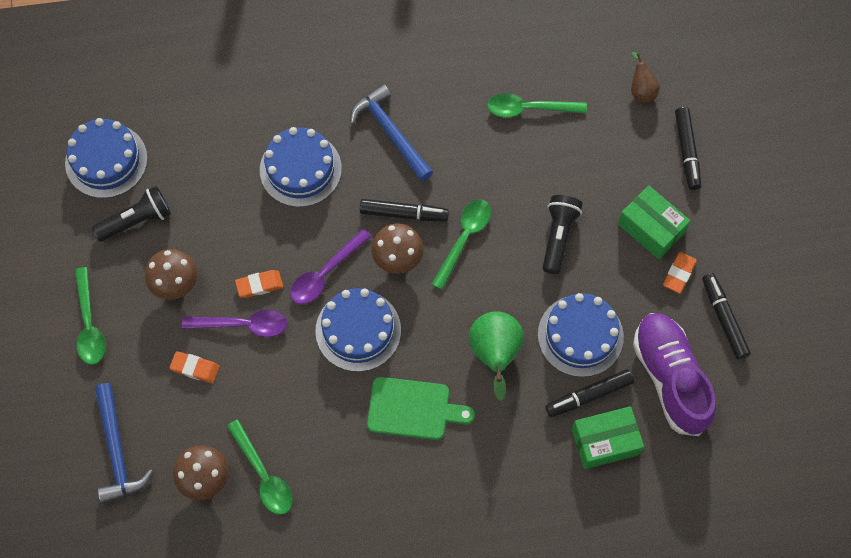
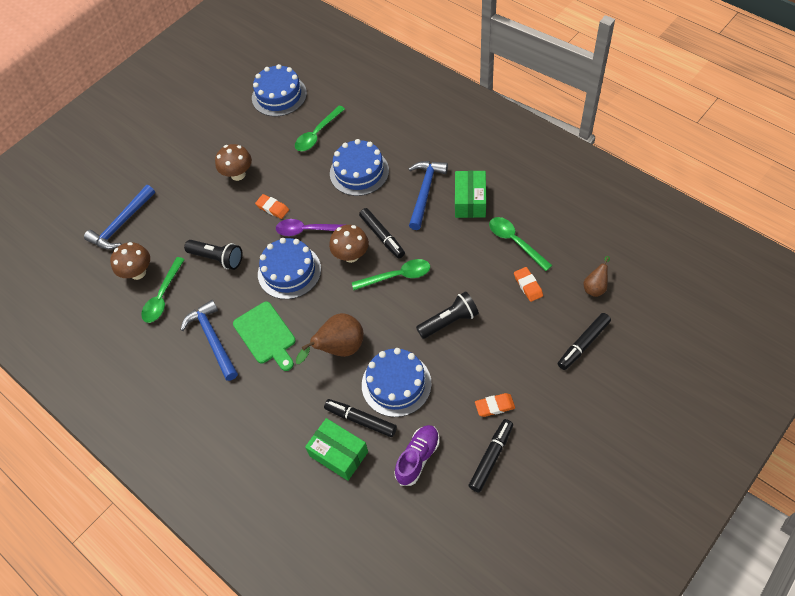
camera: 55 degrees right, 10 degrees down
green spoon [75,267,106,364] -> green spoon moved to [295,105,345,151]
black flashlight [92,186,171,242] -> black flashlight moved to [184,240,243,270]
orange eraser [170,351,220,383] -> orange eraser moved to [514,267,543,302]
purple spoon [182,310,287,337] -> none
green pear [469,311,524,401] -> brown pear [296,313,364,364]
green box [618,185,690,259] -> green box moved to [455,171,486,218]
purple shoe [633,313,716,436] -> purple shoe [394,425,439,486], size x0.61
none -> blue hammer [181,300,238,381]

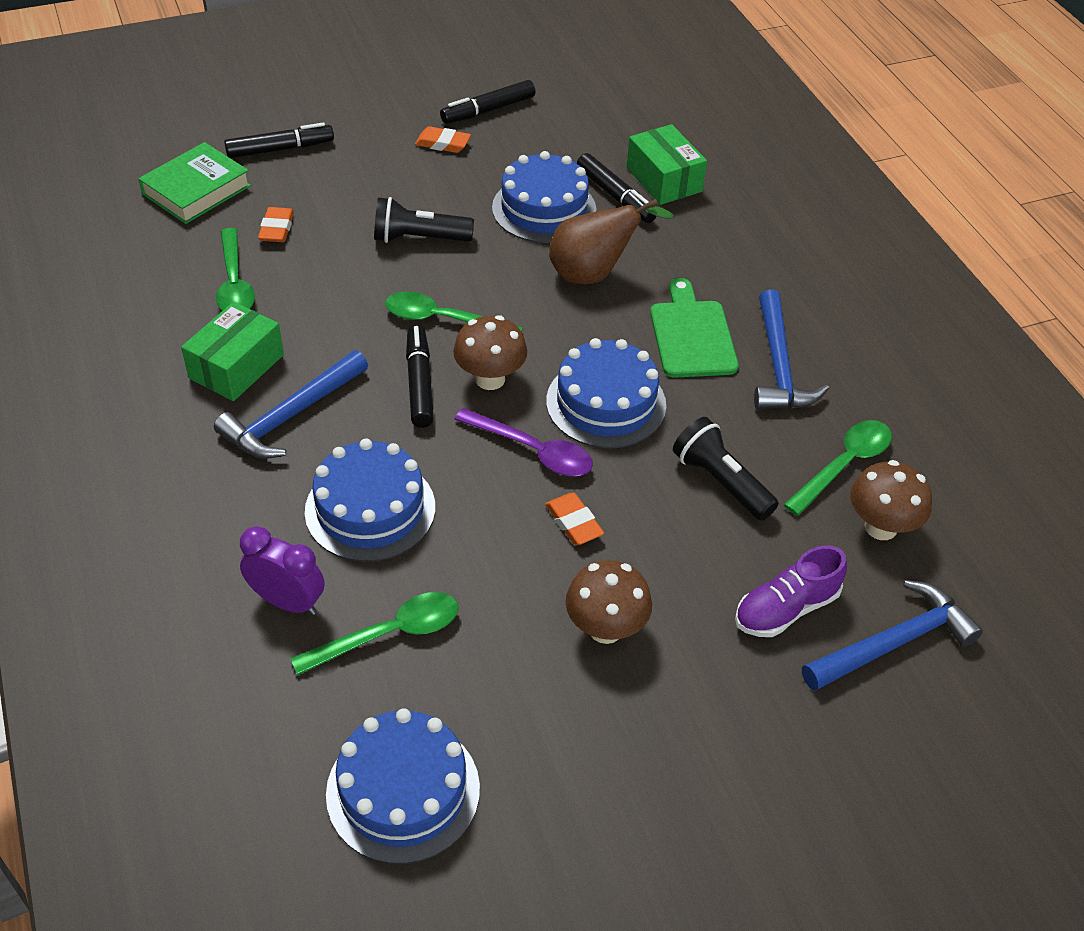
camera: 160 degrees left, 10 degrees down
purple shoe [394,425,439,486] -> purple shoe moved to [735,545,847,637]
brown pear [584,256,610,297] -> green book [138,142,251,224]
none -> purple clock [240,526,324,615]

